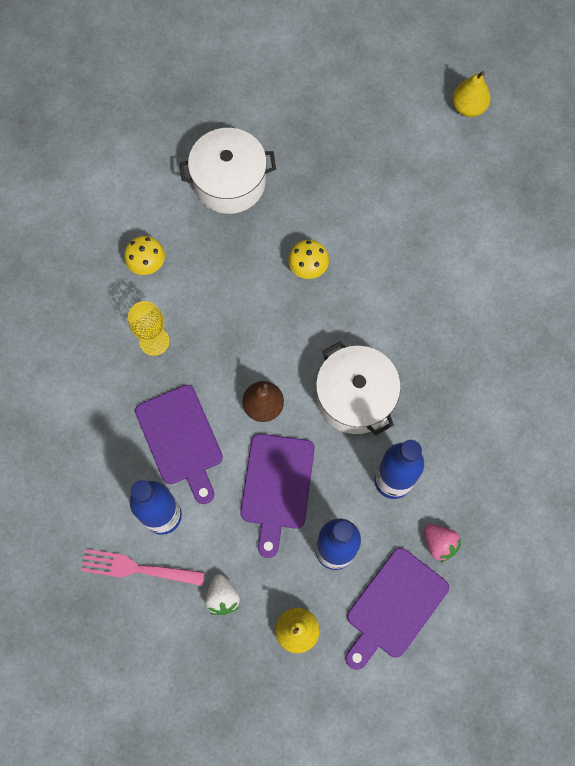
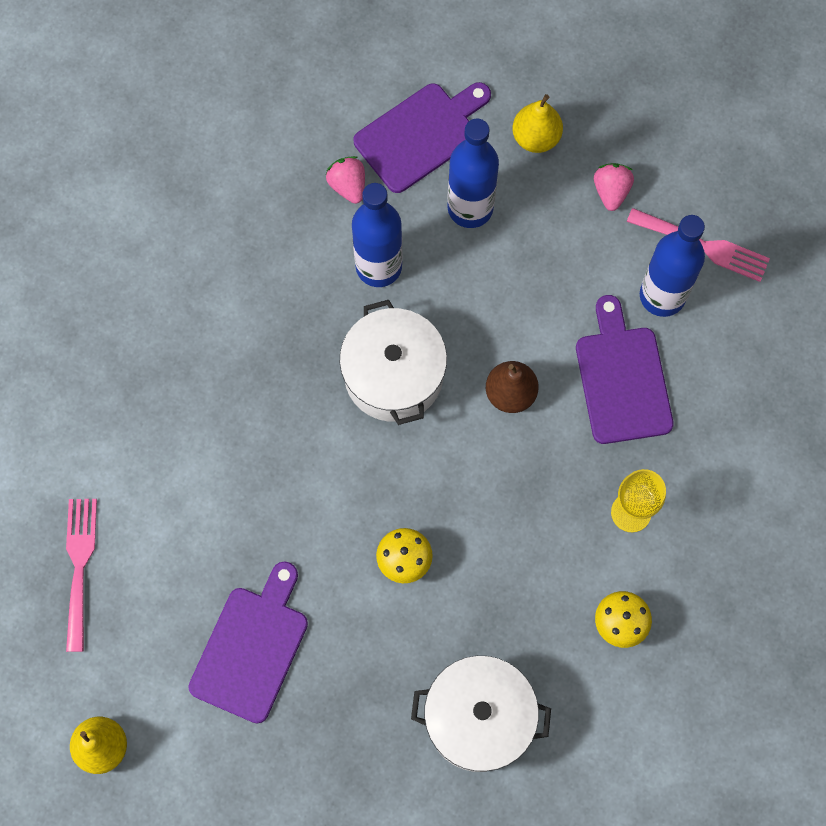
camera: 165 degrees left, 0 degrees up
white strawberry [205,574,240,615] -> pink strawberry [594,163,634,211]
purple cutting board [240,434,315,558] -> purple cutting board moved to [188,561,308,723]
none -> pink fork [66,499,97,652]

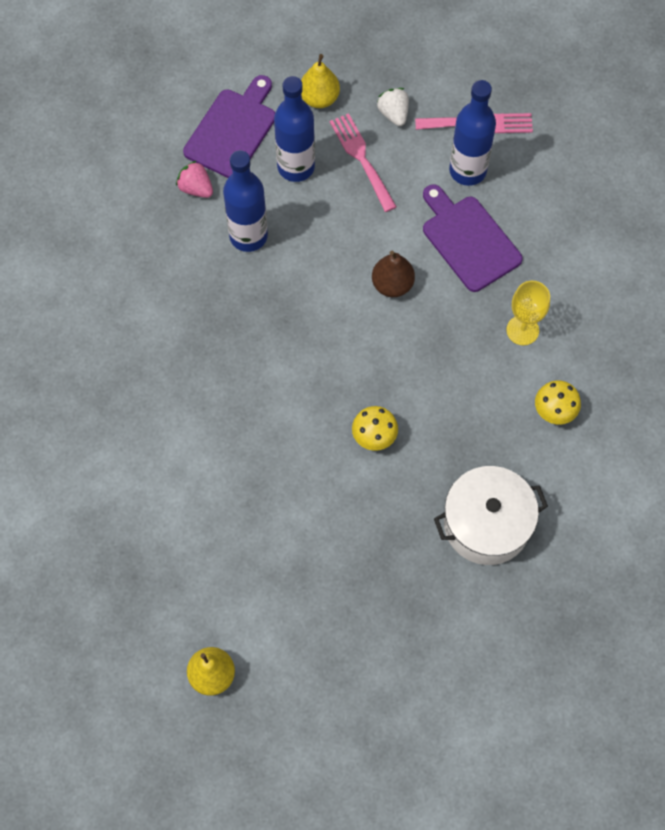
camera: 25 degrees left, 5 degrees down
pink fork [66,499,97,652] -> pink fork moved to [330,113,397,212]
purple cutting board [188,561,308,723] -> none
white pot [340,300,447,425] -> none
pink strawberry [594,163,634,211] -> white strawberry [376,88,409,126]

